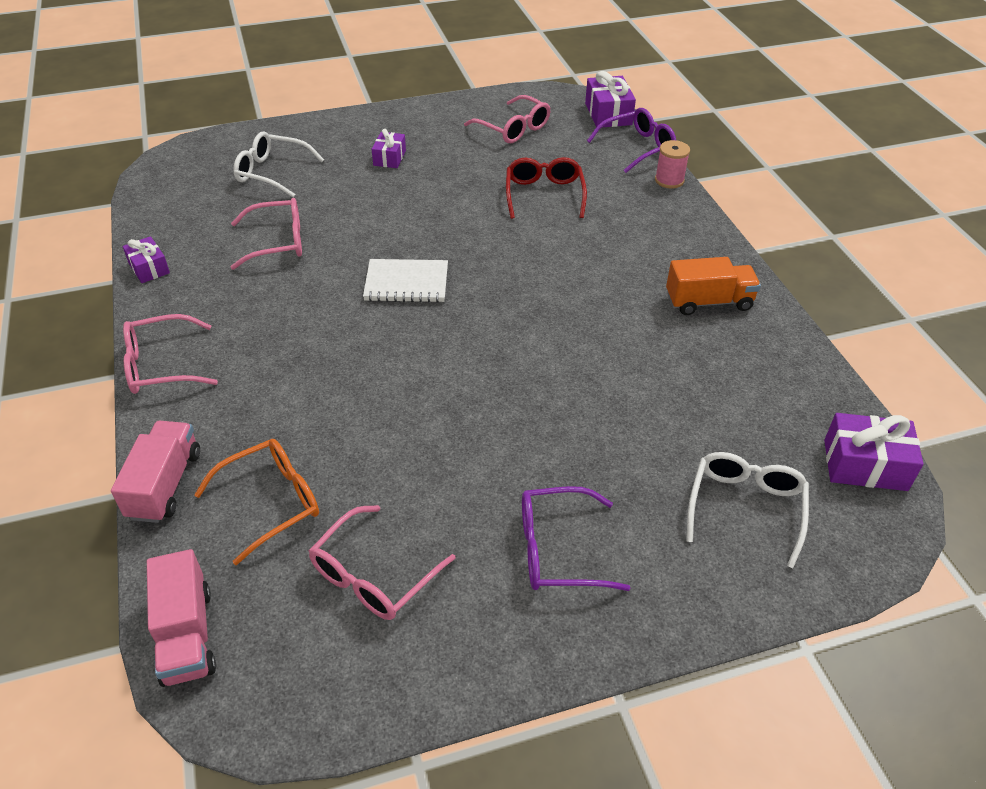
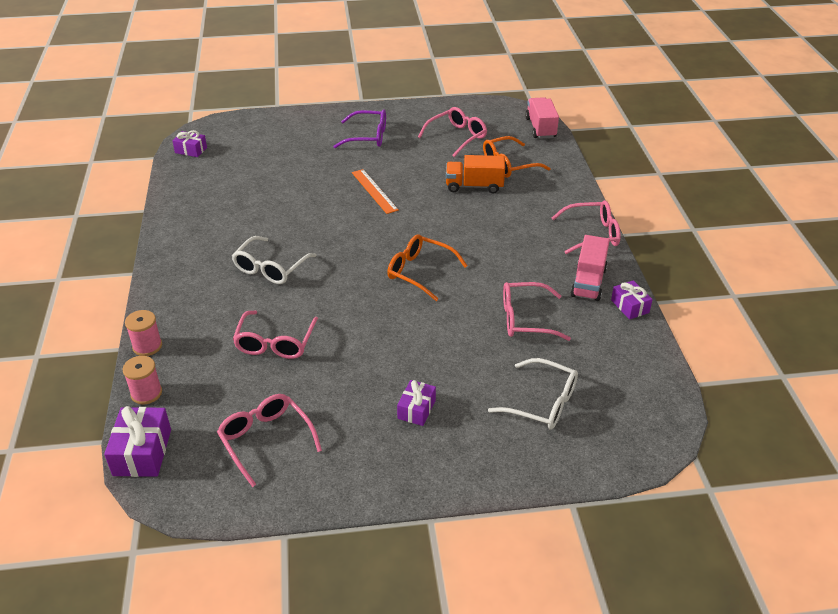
camera: 170 degrees left, 5 degrees down
pink truck [111,421,200,523] -> pink truck moved to [570,235,610,301]
white notebook [363,259,448,303] -> orange glasses [387,234,467,301]
red glasses [506,157,587,219] -> pink glasses [233,311,318,359]
purple glasses [587,108,676,173] -> pink spool [123,356,162,404]
orange truck [666,257,761,315] -> orange truck moved to [446,155,505,193]
white glasses [686,452,809,568] -> white glasses moved to [232,236,317,284]
purple gift [824,413,924,491] -> purple gift [172,130,207,157], size x0.64
none -> orange ruler [352,169,399,214]

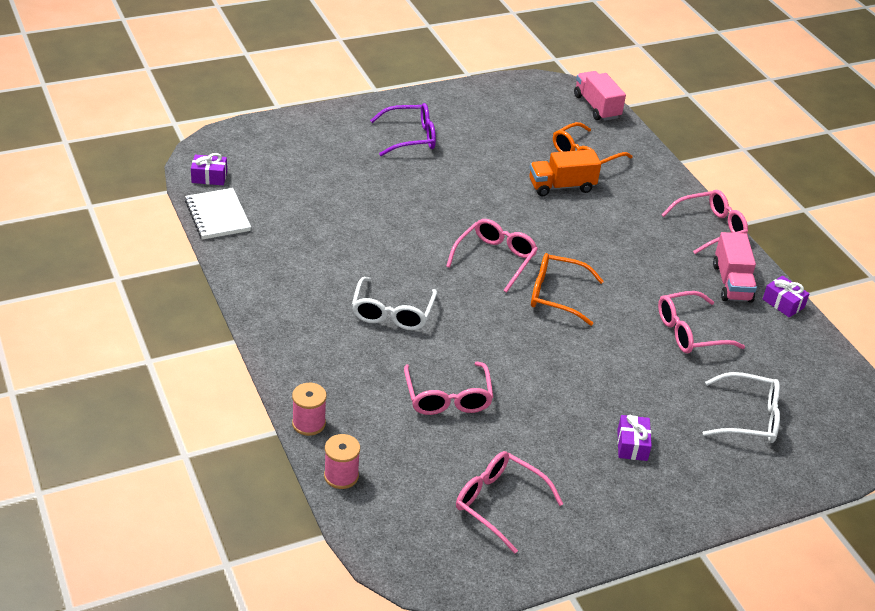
camera: 20 degrees left, 0 degrees up
purple gift [104,406,171,477] -> none
orange ruler [352,169,399,214] -> none
pink glasses [418,107,487,157] -> pink glasses moved to [446,219,538,293]
none -> white notebook [185,188,251,239]

